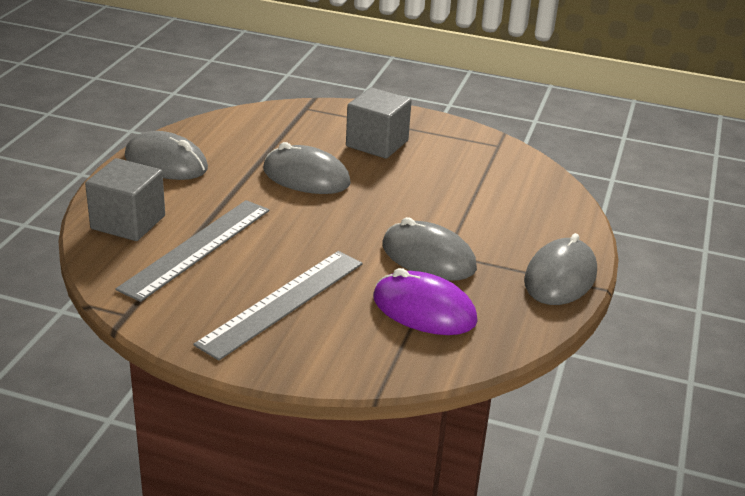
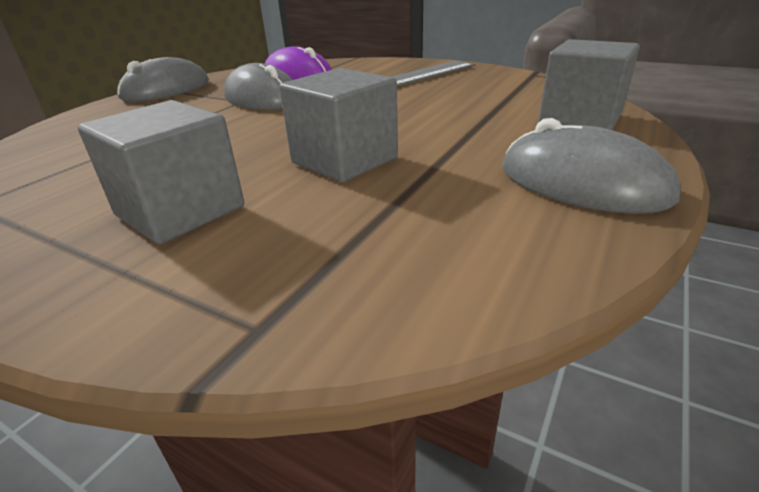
camera: 165 degrees left, 0 degrees up
grey ruler [116,200,269,302] -> none
grey mouse [263,142,351,194] -> grey cube [279,68,398,182]

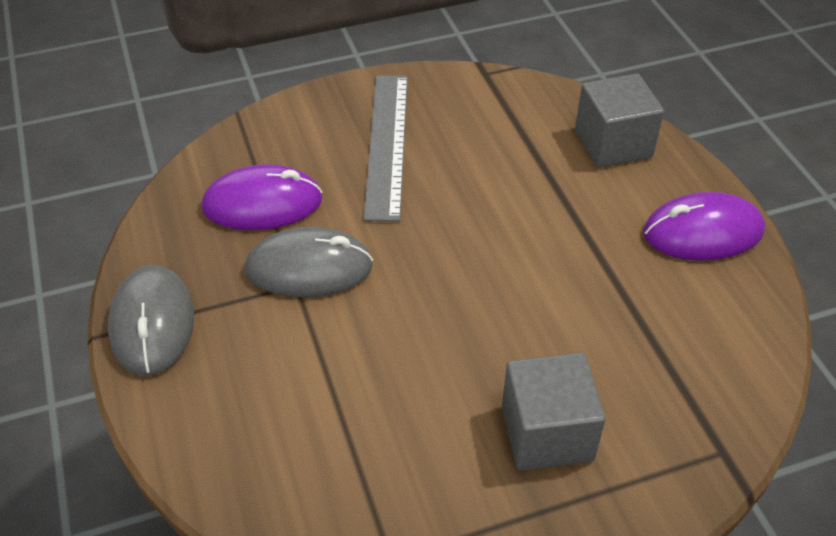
camera: 50 degrees left, 15 degrees up
grey cube [279,68,398,182] -> none
grey mouse [502,118,680,214] -> purple mouse [643,192,765,261]

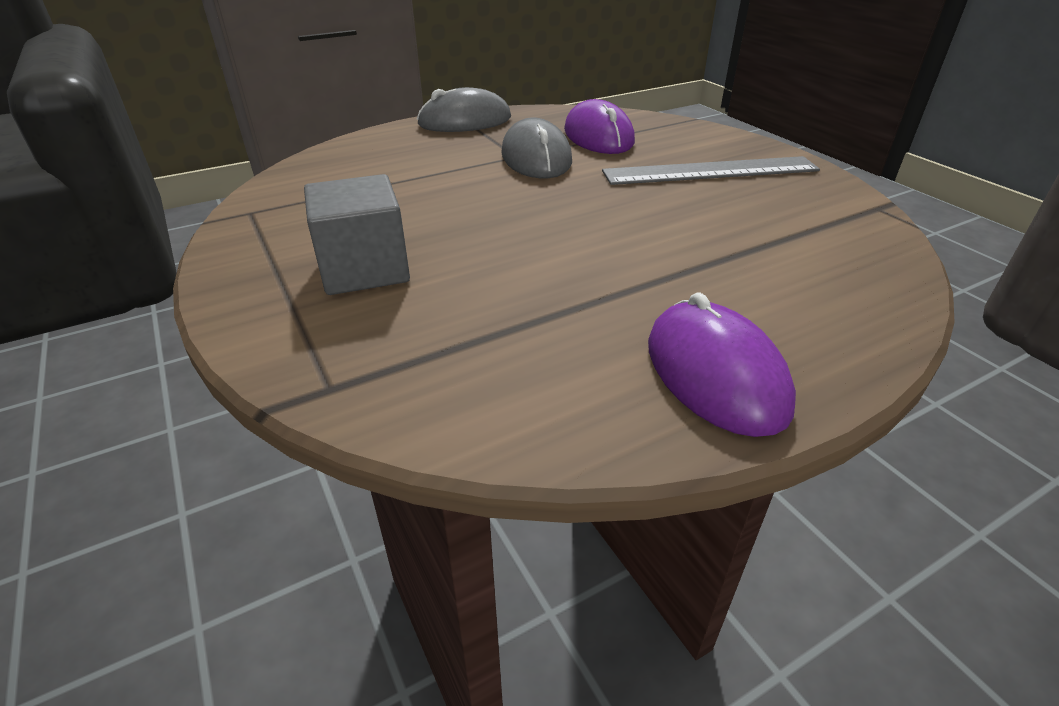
camera: 80 degrees right, 10 degrees down
grey cube [575,73,664,168] -> none

